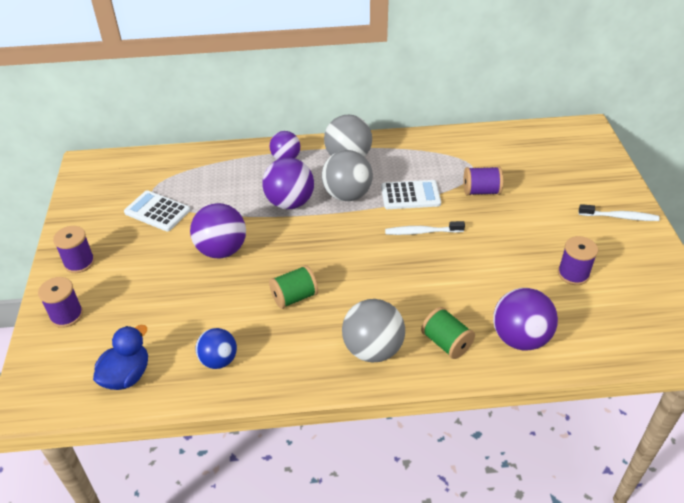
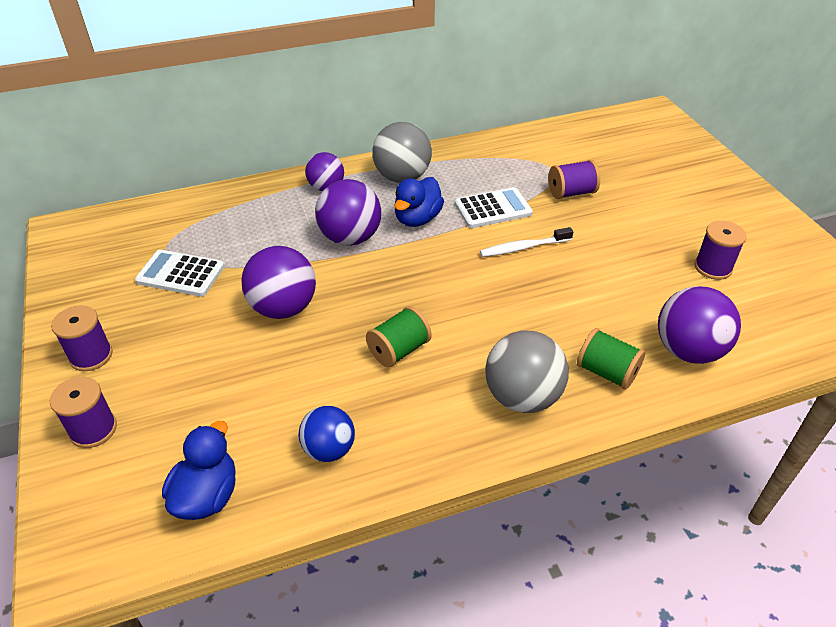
camera: 15 degrees left, 0 degrees up
grey ball [322,150,373,201] -> blue duck [394,177,444,227]
white toothbrush [579,204,660,221] -> none

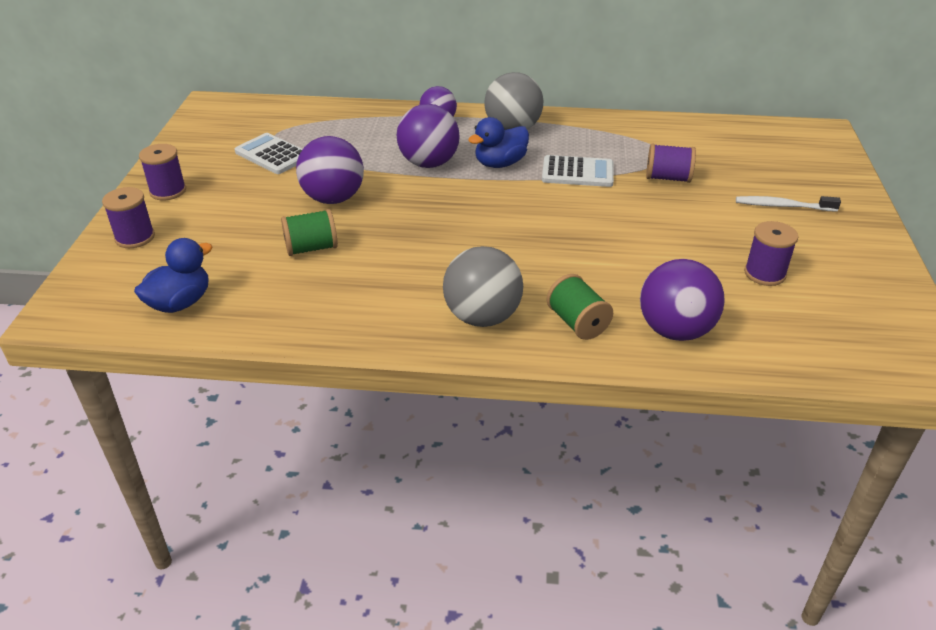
camera: 25 degrees right, 5 degrees down
blue ball [299,406,355,462] -> none
green spool [366,306,432,367] -> green spool moved to [281,209,338,256]
white toothbrush [480,227,573,257] -> white toothbrush moved to [736,196,841,211]

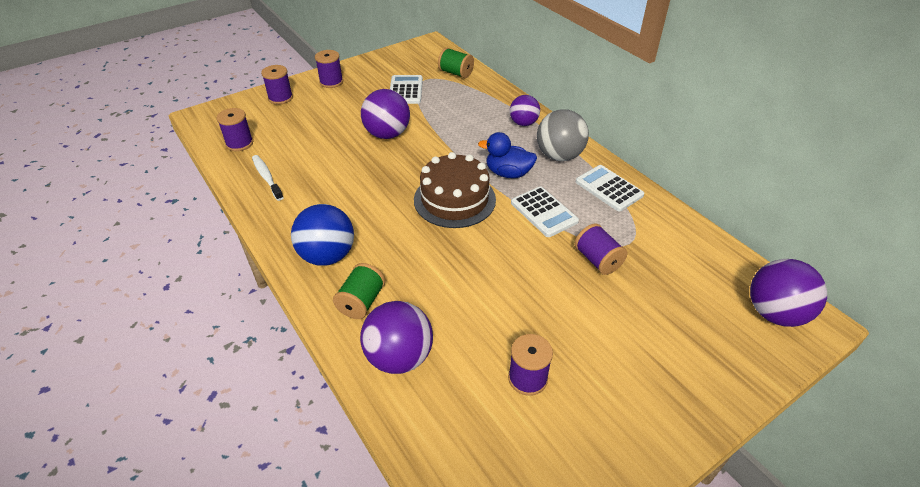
camera: 50 degrees right, 5 degrees up
blue duck [134,238,212,313] -> purple spool [217,108,253,151]
green spool [281,209,338,256] -> green spool moved to [438,48,474,78]
purple ball [396,104,460,168] -> purple ball moved to [750,259,827,327]
grey ball [443,246,523,327] -> blue ball [291,204,354,266]
white toothbrush [736,196,841,211] -> white toothbrush moved to [252,155,284,201]
none -> brown cake [414,152,496,228]
none -> white calculator [576,165,644,212]

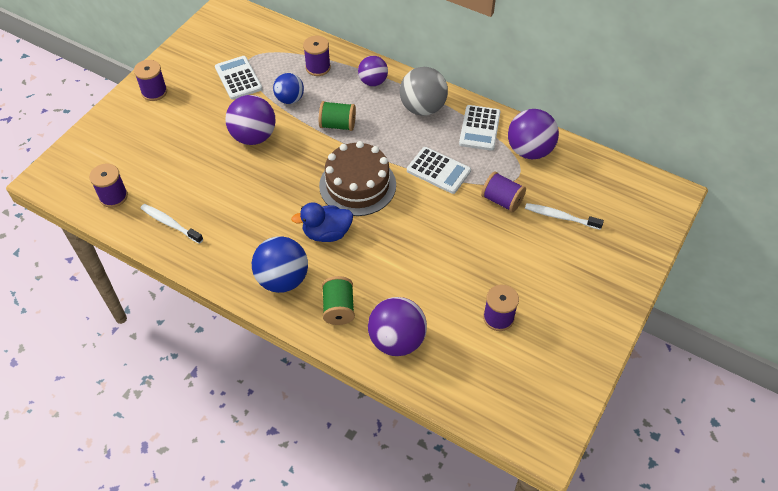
camera: 25 degrees left, 10 degrees up
purple spool [261,65,293,105] -> purple spool moved to [303,35,331,76]
green spool [438,48,474,78] -> green spool moved to [319,101,356,131]
blue duck [478,132,537,178] -> blue duck moved to [291,202,353,242]
white calculator [576,165,644,212] -> white calculator turned 105 degrees counterclockwise [459,105,501,151]
purple ball [750,259,827,327] -> purple ball moved to [508,109,559,159]
none -> blue ball [273,73,304,104]
none -> white toothbrush [525,203,604,230]

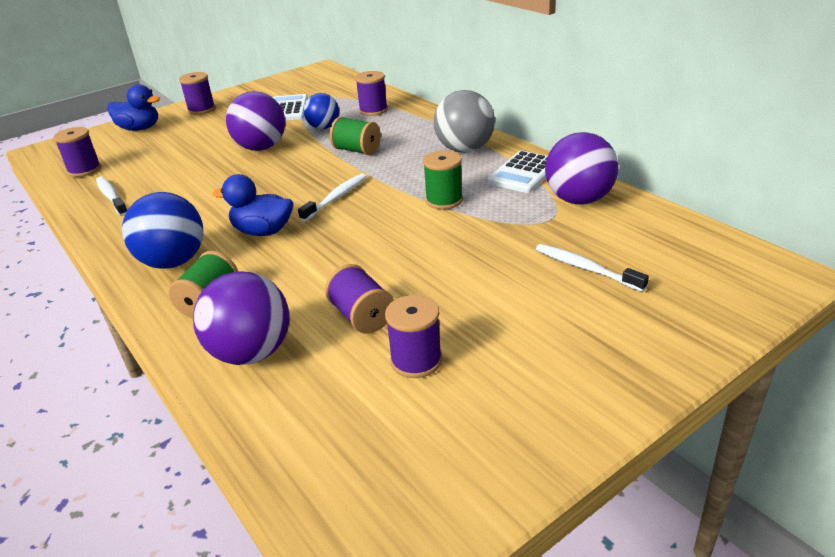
camera: 25 degrees right, 20 degrees down
brown cake [319,141,396,216] -> white toothbrush [298,174,367,222]
purple ball [358,56,388,86] -> none
white calculator [407,147,471,194] -> green spool [423,150,463,209]
purple spool [481,172,526,212] -> purple spool moved to [325,264,394,334]
none -> blue duck [107,84,160,131]

